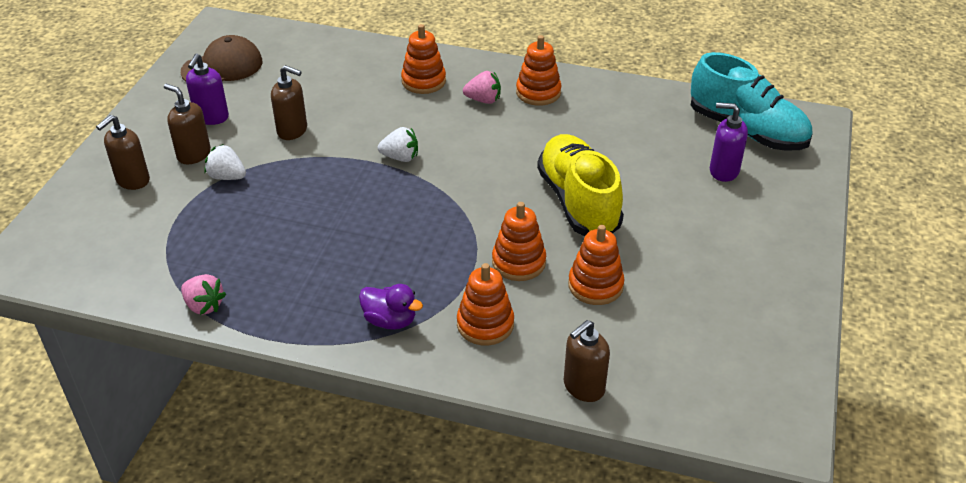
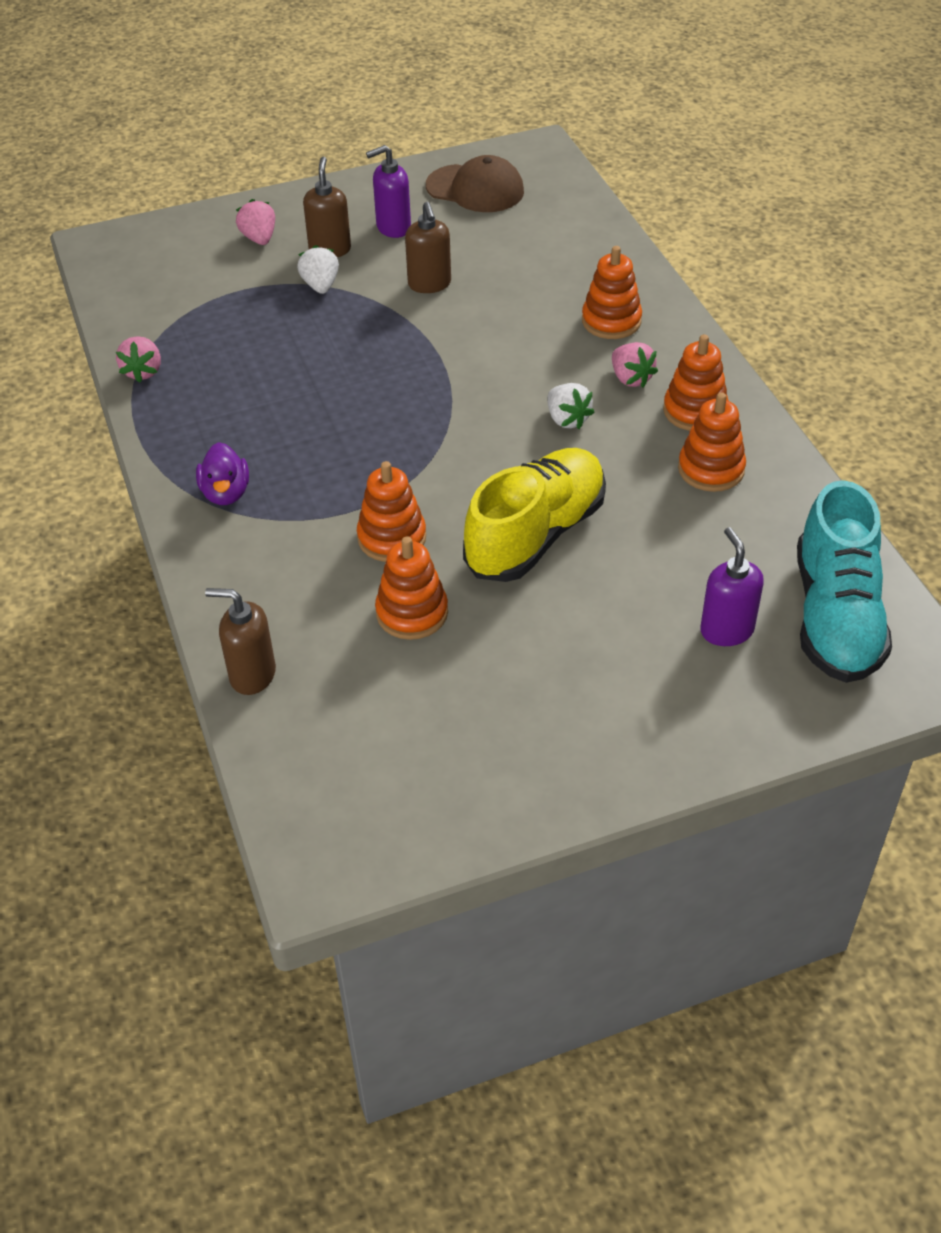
camera: 55 degrees right, 5 degrees up
brown soap dispenser [96,115,150,190] -> pink strawberry [236,199,275,245]
white strawberry [378,127,418,162] -> white strawberry moved to [547,383,594,429]
orange stacking toy [457,263,514,346] -> orange stacking toy moved to [678,392,746,492]

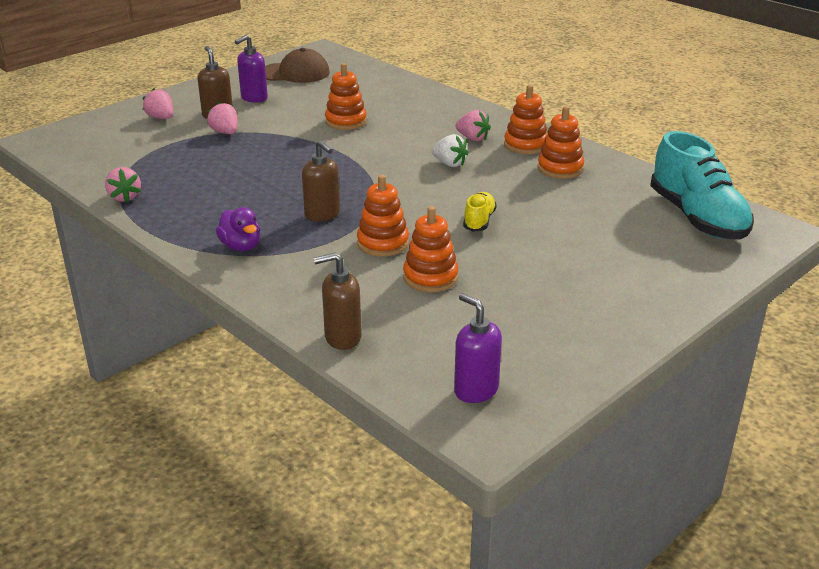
camera: 25 degrees left, 15 degrees down
white strawberry [297,245,339,294] -> pink strawberry [207,102,238,134]
brown soap dispenser [405,202,451,293] -> brown soap dispenser moved to [302,140,340,222]
yellow shoe [463,448,606,582] -> yellow shoe [463,192,497,232], size x0.47
orange stacking toy [582,246,642,339] -> orange stacking toy moved to [325,63,367,130]
purple soap dispenser [700,527,764,646] -> purple soap dispenser moved to [454,293,502,403]

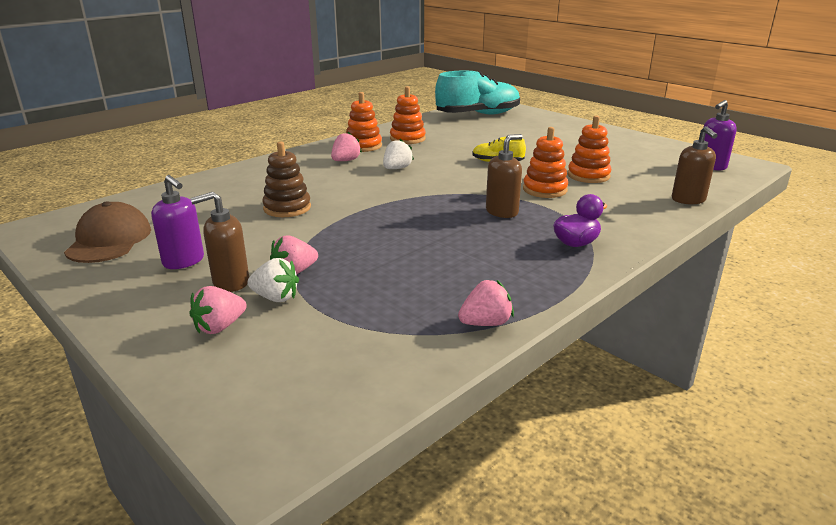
camera: 90 degrees left, 5 degrees down
orange stacking toy [325,63,367,130] -> brown stacking toy [262,142,311,217]
none -> white strawberry [247,258,299,302]

